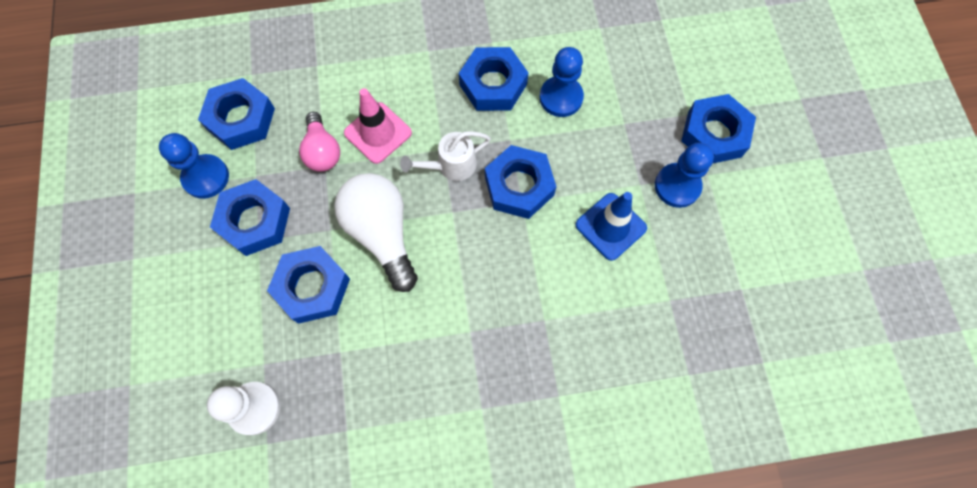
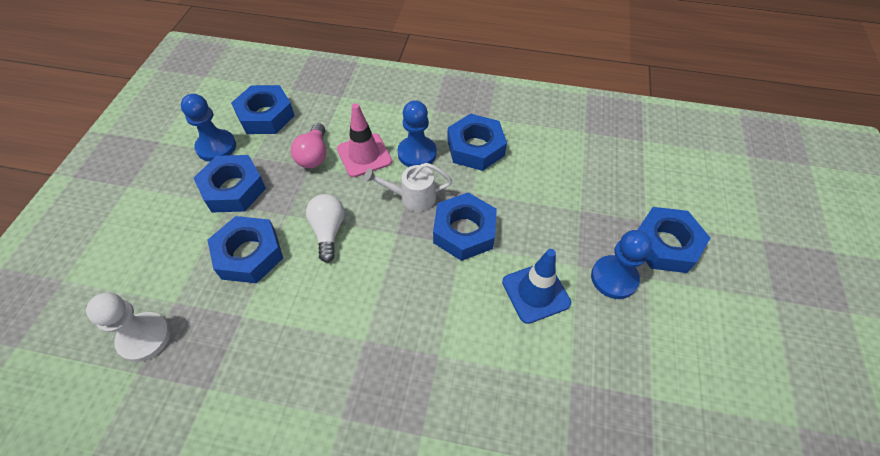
camera: 20 degrees right, 15 degrees down
white light bulb [334,173,418,292] -> white light bulb [306,194,345,263], size x0.62
blue pawn [540,47,584,117] -> blue pawn moved to [398,100,437,167]

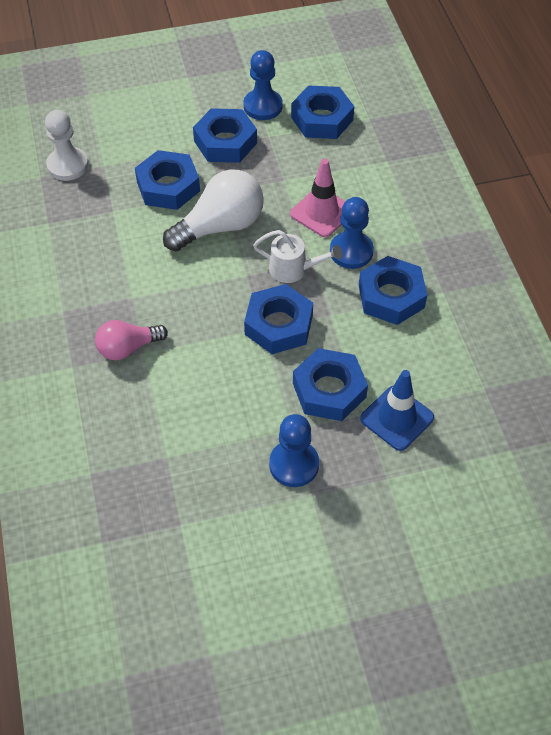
camera: 65 degrees right, 0 degrees up
pink light bulb [291,123,326,168] -> pink light bulb moved to [95,320,168,360]
white light bulb [306,194,345,263] -> white light bulb [163,169,264,251], size x1.62
white watering can [364,163,452,211] -> white watering can turned 135 degrees clockwise [253,230,343,283]
blue traffic cone [502,249,571,324] -> blue traffic cone moved to [360,370,434,451]
blue nut [638,207,710,273] -> blue nut moved to [293,348,368,421]

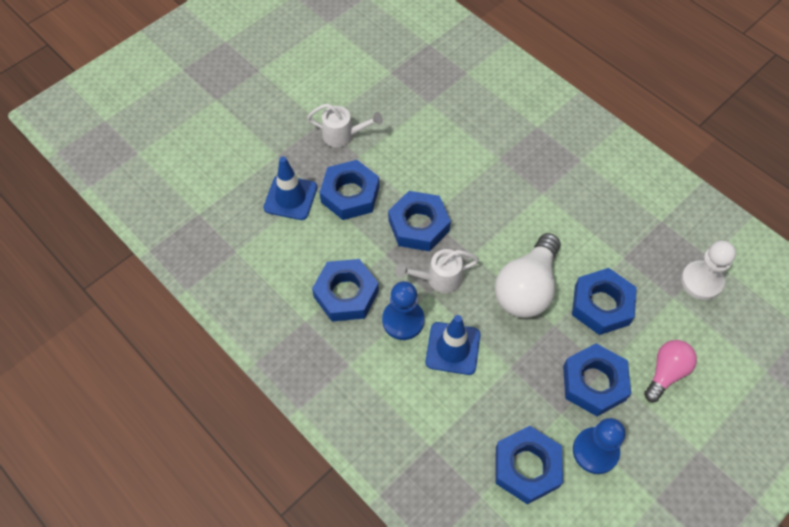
camera: 150 degrees right, 5 degrees up
pink light bulb [95,320,168,360] -> pink light bulb moved to [644,340,697,402]
blue pawn [269,414,319,487] -> white watering can [307,104,383,147]
pink traffic cone [290,159,345,237] -> blue traffic cone [425,315,480,375]

